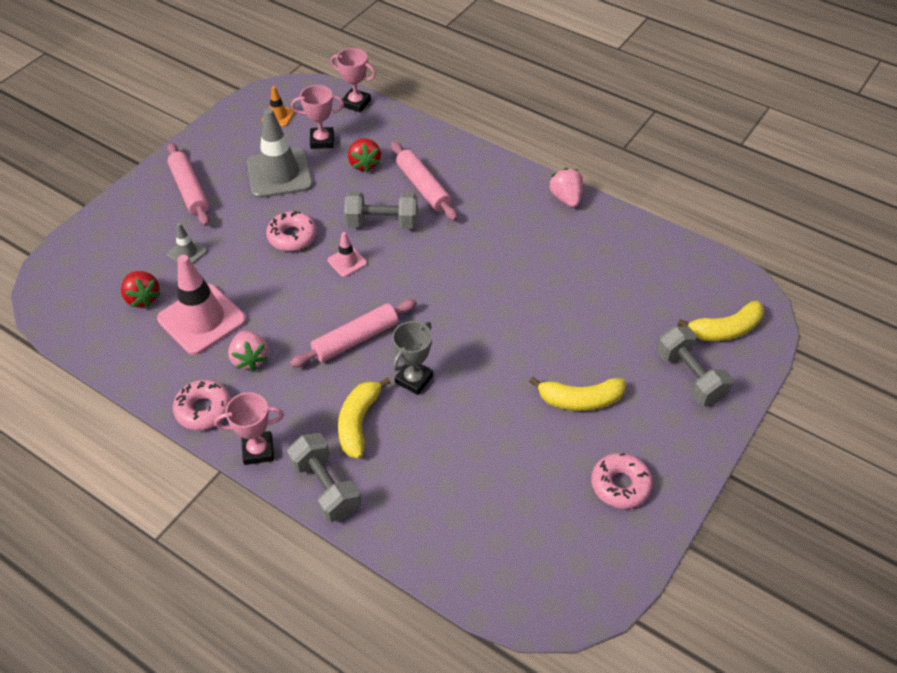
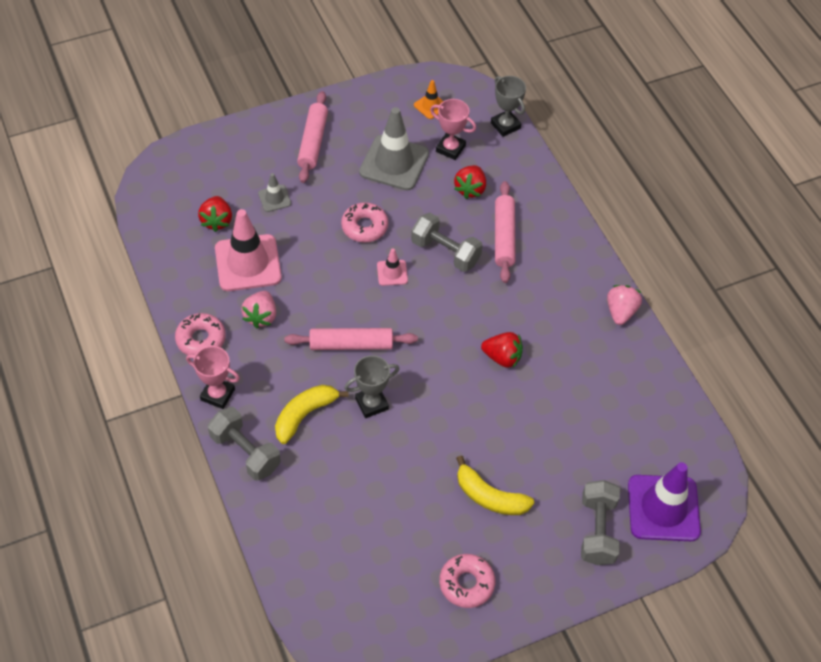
camera: 30 degrees right, 5 degrees up
grey dumbbell [287,433,361,522] -> grey dumbbell turned 45 degrees counterclockwise [208,407,281,481]
pink trophy [330,48,376,113] -> grey trophy [491,76,526,137]
yellow banana [678,301,764,341] -> purple traffic cone [628,462,701,541]
none -> red strawberry [481,332,523,368]

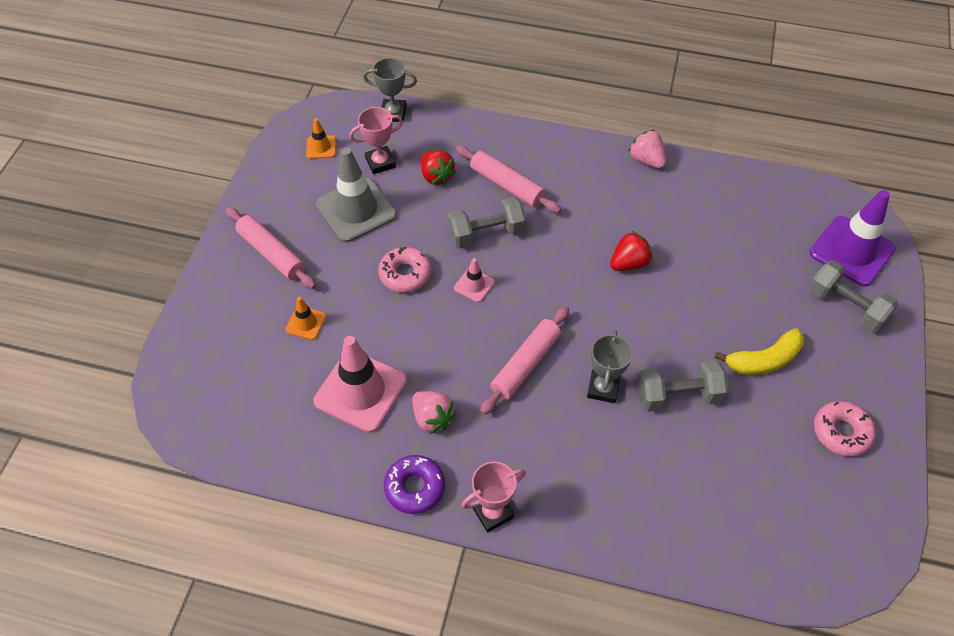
camera: 50 degrees left, 0 degrees up
pink donut [175,313,226,355] -> purple donut [384,455,445,514]
red strawberry [198,196,232,232] -> none
grey dumbbell [208,407,281,481] -> grey dumbbell moved to [637,360,729,412]
grey traffic cone [258,173,291,212] -> orange traffic cone [285,297,327,340]
yellow banana [275,385,349,444] -> none

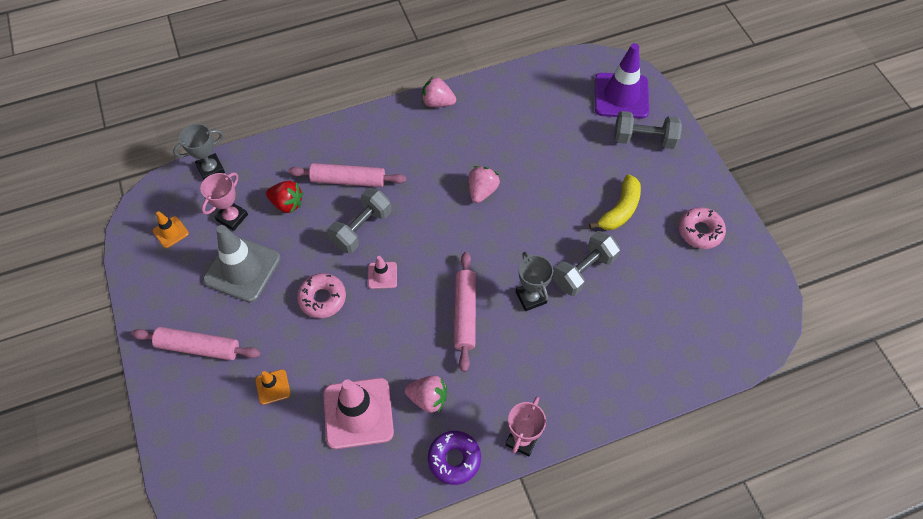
camera: 35 degrees left, 5 degrees up
red strawberry [610,231,653,271] -> pink strawberry [469,166,500,203]

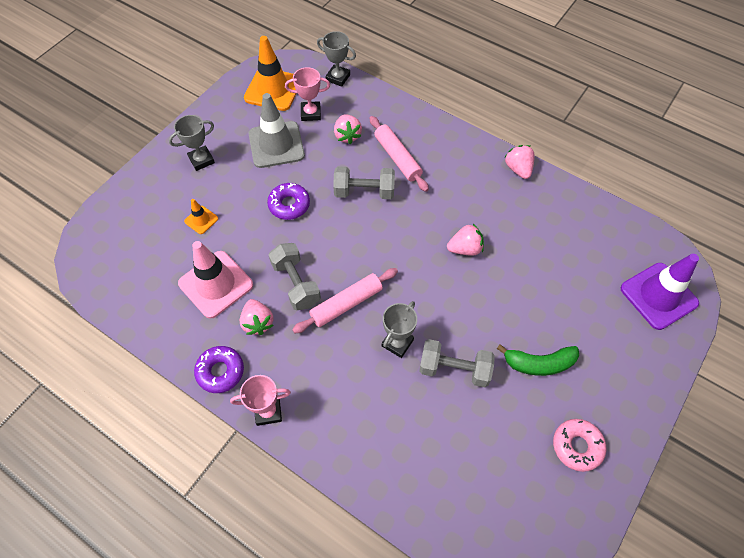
camera: 55 degrees right, 0 degrees up
pink rolling pin [131,327,261,360] -> grey trophy [169,115,215,171]
orange traffic cone [153,211,189,248] -> orange traffic cone [244,36,297,111], size x2.11
red strawberry [266,181,303,213] -> pink strawberry [334,114,362,144]
pink donut [297,273,346,318] -> purple donut [267,183,310,220]
pink traffic cone [368,256,397,289] -> none
yellow banana [589,174,641,230] -> green banana [497,344,579,376]
grey dumbbell [614,111,682,149] -> grey dumbbell moved to [268,243,321,310]

